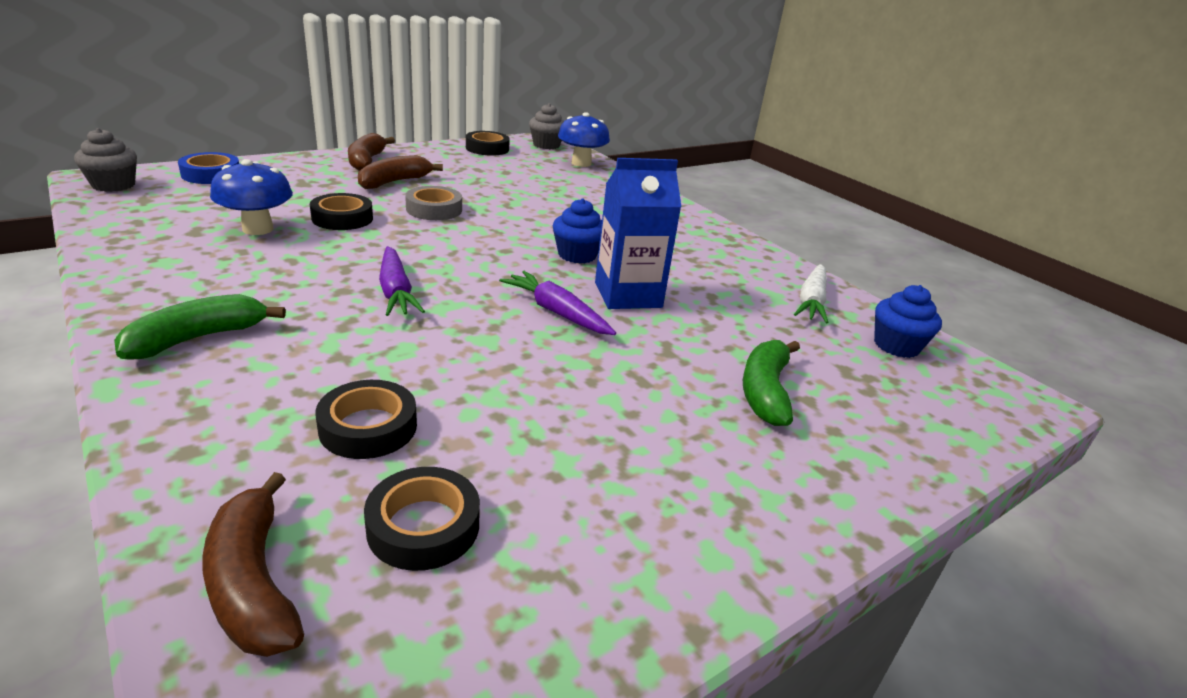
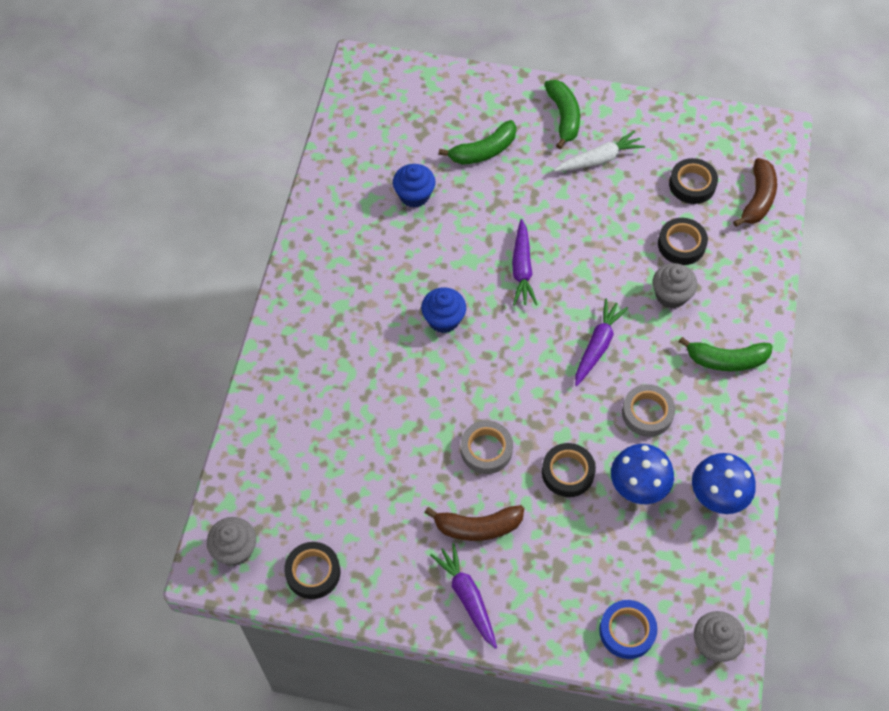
camera: 130 degrees left, 30 degrees up
brown banana [348,133,395,171] -> purple carrot [430,543,497,649]
blue mushroom [558,112,610,167] -> blue mushroom moved to [692,453,756,514]
blue carton [595,158,681,309] -> none
white carrot [794,264,829,324] -> white carrot moved to [554,130,645,172]
blue cupcake [874,285,942,358] -> blue cupcake moved to [393,164,436,208]
none -> green banana [544,80,580,149]
none -> grey tape [622,384,675,437]
none -> grey cupcake [653,263,697,308]

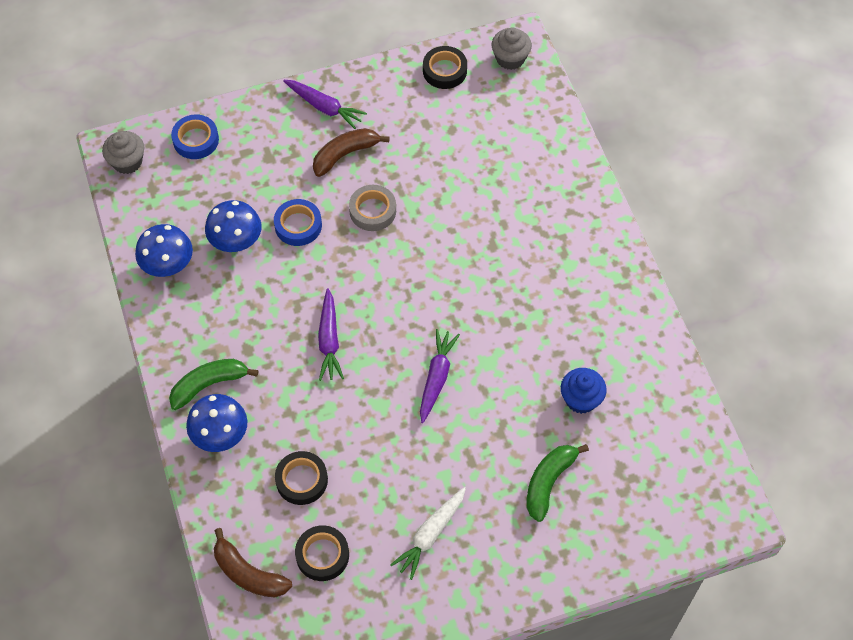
camera: 150 degrees right, 0 degrees up
blue cupcake [421,287,466,333] -> none
purple carrot [512,219,538,306] -> purple carrot turned 45 degrees clockwise [420,329,460,423]
black tape [542,443,596,497] -> blue tape [274,199,322,246]
green banana [544,80,580,149] -> none
grey tape [622,384,675,437] -> none
grey cupcake [653,263,697,308] -> none
brown banana [733,158,777,227] -> brown banana turned 45 degrees counterclockwise [214,528,292,597]
none -> blue mushroom [186,394,247,452]

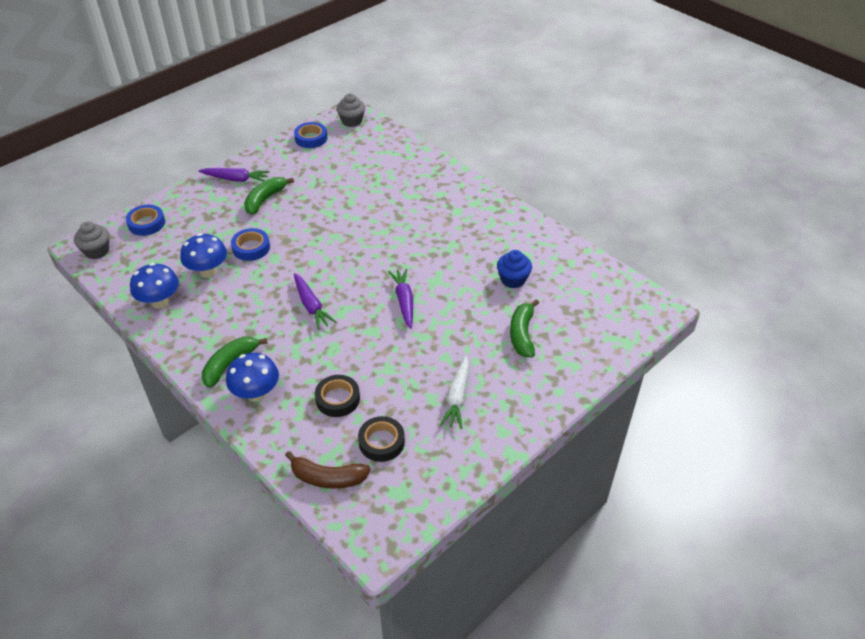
camera: 25 degrees left, 15 degrees down
brown banana [313,128,390,177] -> green banana [244,177,294,215]
grey tape [349,185,396,231] -> none
black tape [423,46,467,89] -> blue tape [294,122,327,148]

